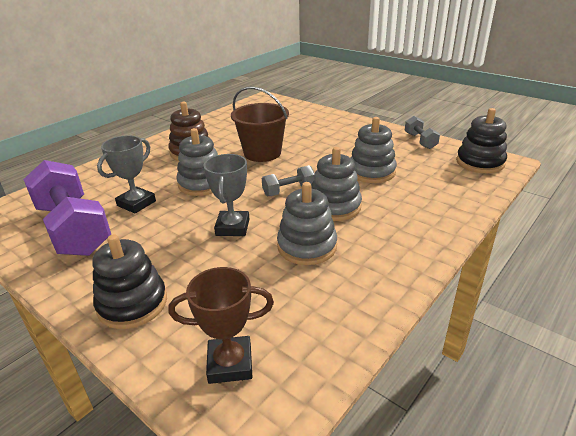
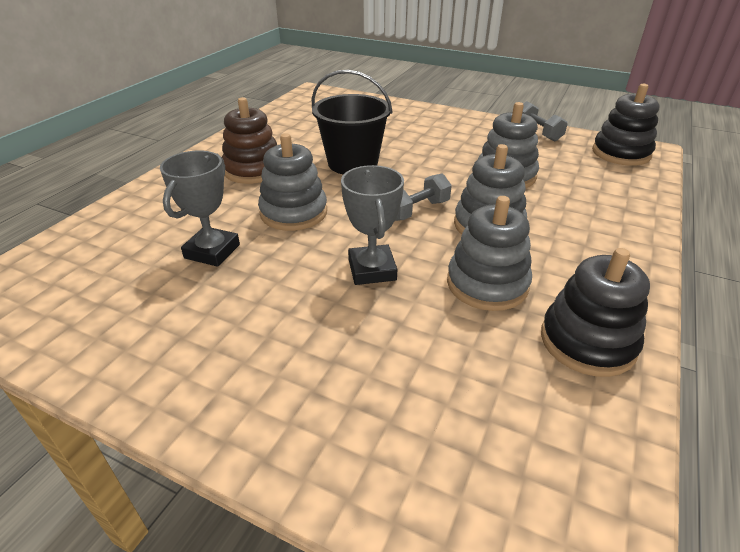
camera: 15 degrees left, 5 degrees up
purple dumbbell [23,160,111,256] -> none
black stacking toy [92,234,167,329] -> black stacking toy moved to [541,248,650,377]
brown trophy [168,267,274,384] -> none
brown bucket [231,87,289,162] -> black bucket [312,70,393,175]

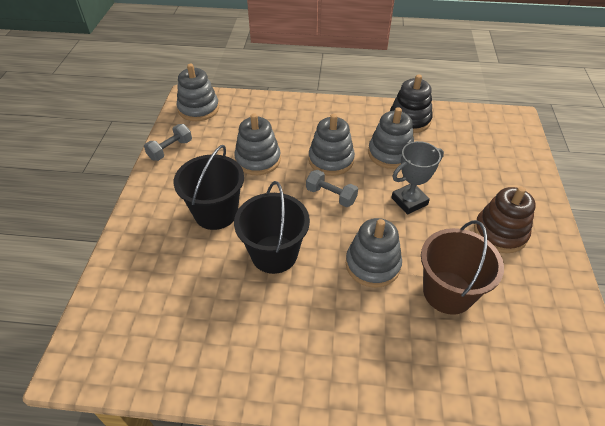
camera: 110 degrees left, 10 degrees up
grey trophy [160,151,240,267] -> brown bucket [421,220,504,315]
brown stacking toy [222,97,277,184] -> brown stacking toy moved to [474,187,536,253]
black stacking toy [592,84,660,166] -> grey stacking toy [177,64,219,121]
none -> black bucket [174,145,244,230]

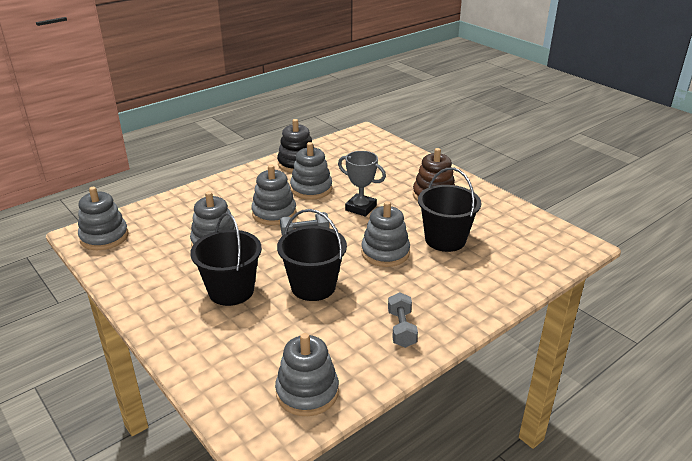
camera: 45 degrees left, 15 degrees down
grey dumbbell [144,124,192,161] -> grey dumbbell moved to [388,292,418,348]
grey trophy [391,141,444,215] -> grey trophy turned 75 degrees counterclockwise [338,151,386,217]
brown bucket [421,220,504,315] -> black bucket [418,168,481,252]
none -> grey stacking toy [275,333,339,416]

